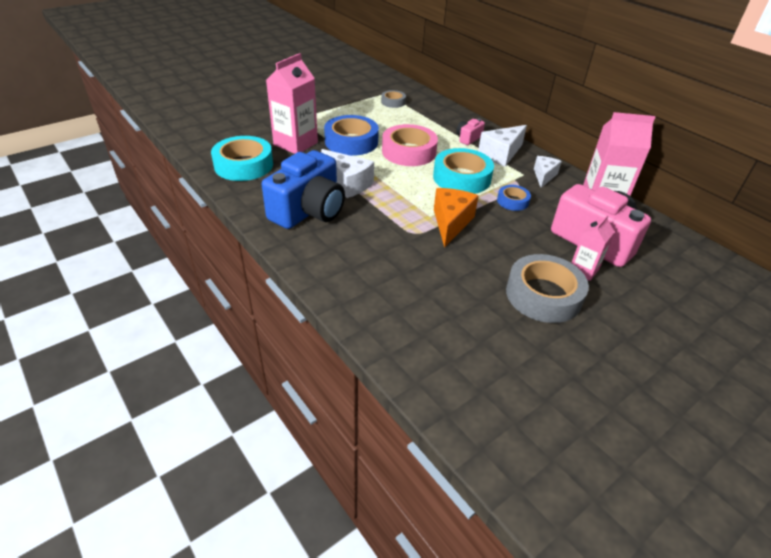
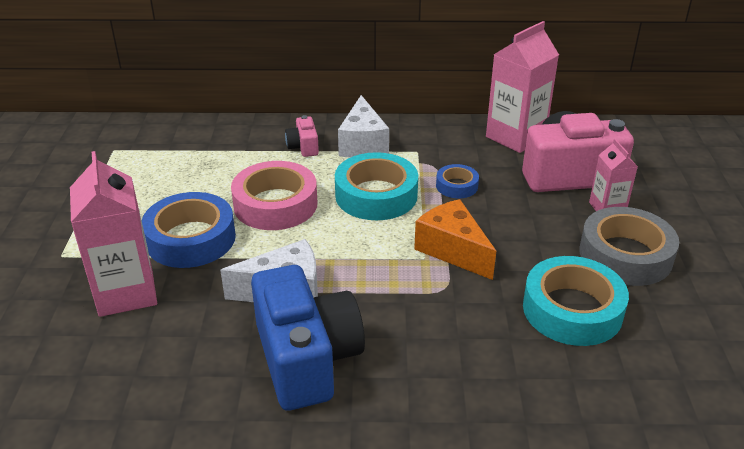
camera: 50 degrees left, 5 degrees down
turquoise tape [211,136,273,181] -> turquoise tape moved to [523,256,629,346]
grey tape [381,90,406,108] -> none
white cheese [534,156,562,188] -> none

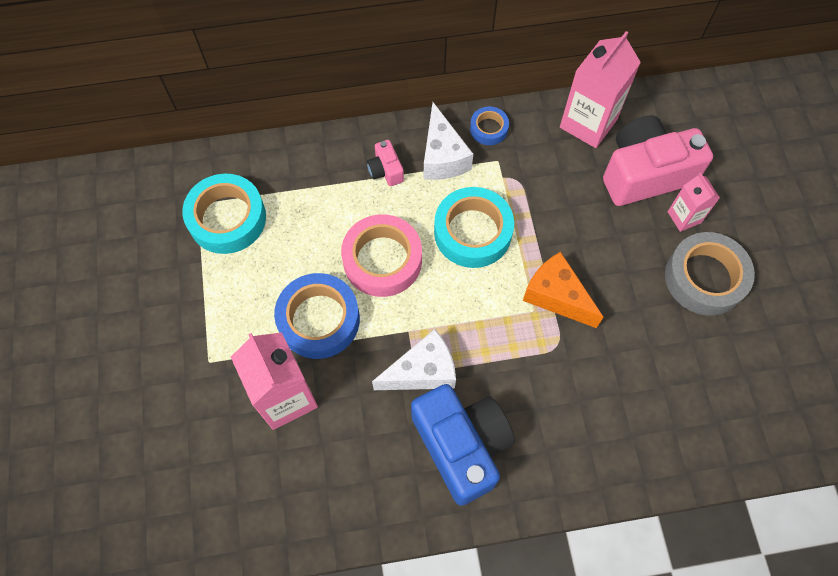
camera: 10 degrees left, 30 degrees up
blue tape [436,164,479,198] -> blue tape moved to [470,106,509,145]
turquoise tape [523,256,629,346] -> turquoise tape moved to [182,174,266,254]

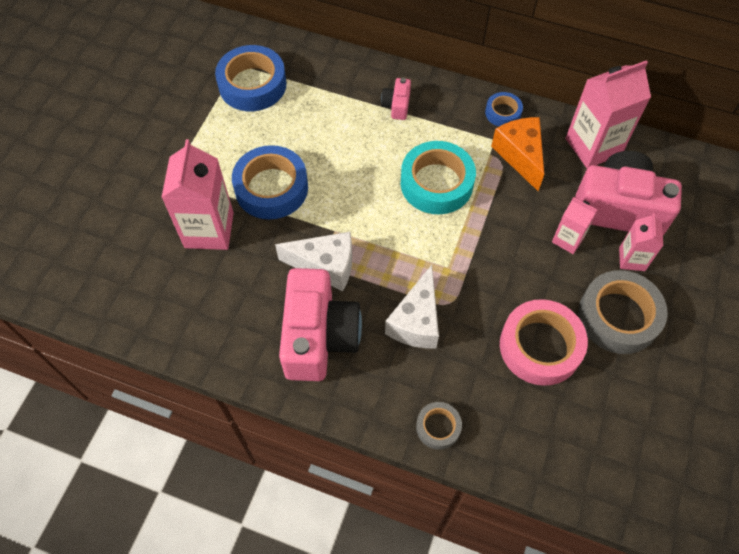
camera: 30 degrees right, 5 degrees down
turquoise tape [182,174,266,254] -> blue tape [215,45,287,111]
pink tape [341,214,422,297] -> pink tape moved to [500,299,588,386]
blue camera [411,384,515,506] -> pink camera [279,268,362,381]
white cheese [424,102,473,180] -> white cheese moved to [385,265,439,349]
orange cheese [523,252,603,328] -> orange cheese moved to [491,117,544,191]
none -> grey tape [416,402,462,450]
none -> pink carton [552,197,598,254]

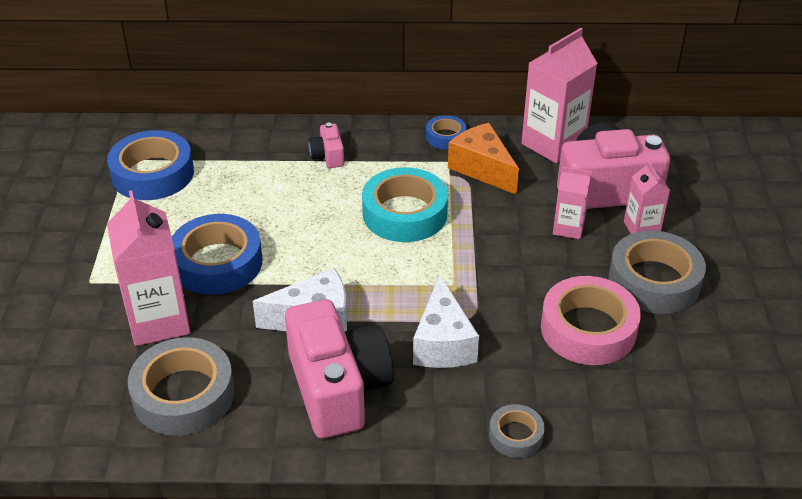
camera: 20 degrees left, 20 degrees down
none -> grey tape [128,337,235,436]

